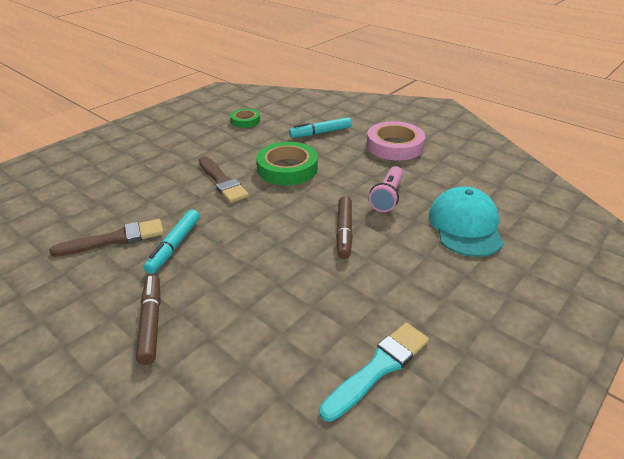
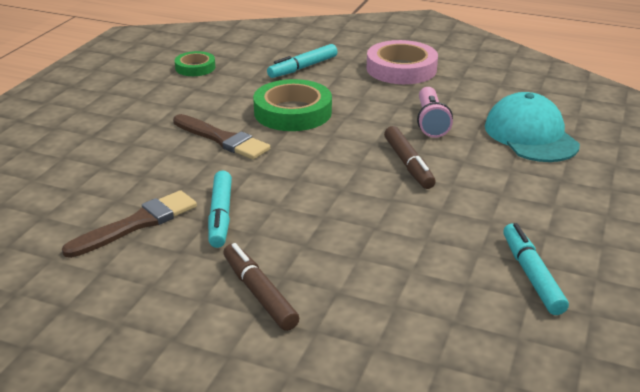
camera: 20 degrees left, 5 degrees down
turquoise brush [320,323,429,422] -> turquoise marker [503,223,569,315]

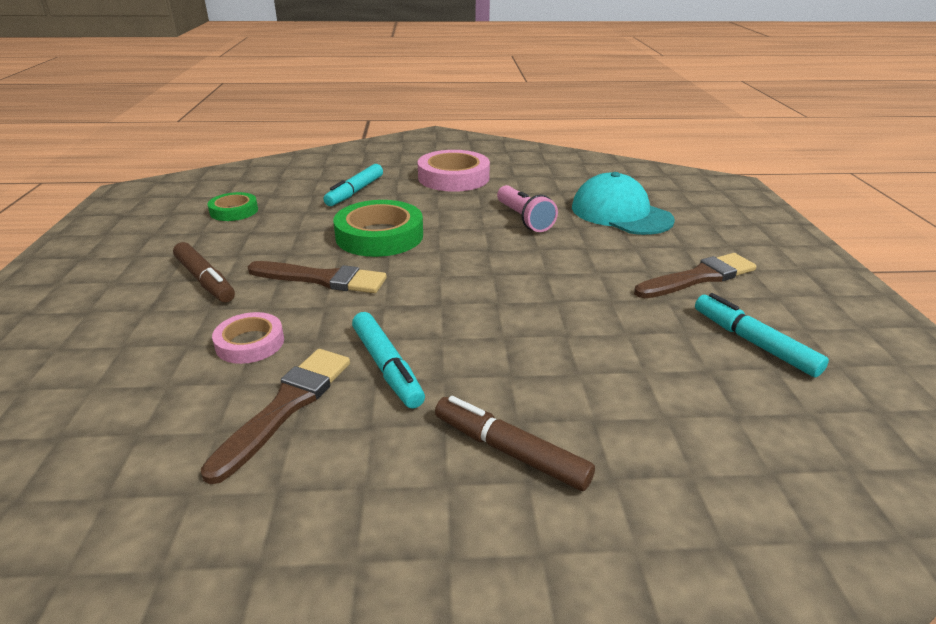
camera: 25 degrees left, 0 degrees up
brown marker [384,126,436,189] -> brown marker moved to [173,242,235,303]
none -> pink tape [212,312,284,364]
none -> brown brush [634,253,757,298]

